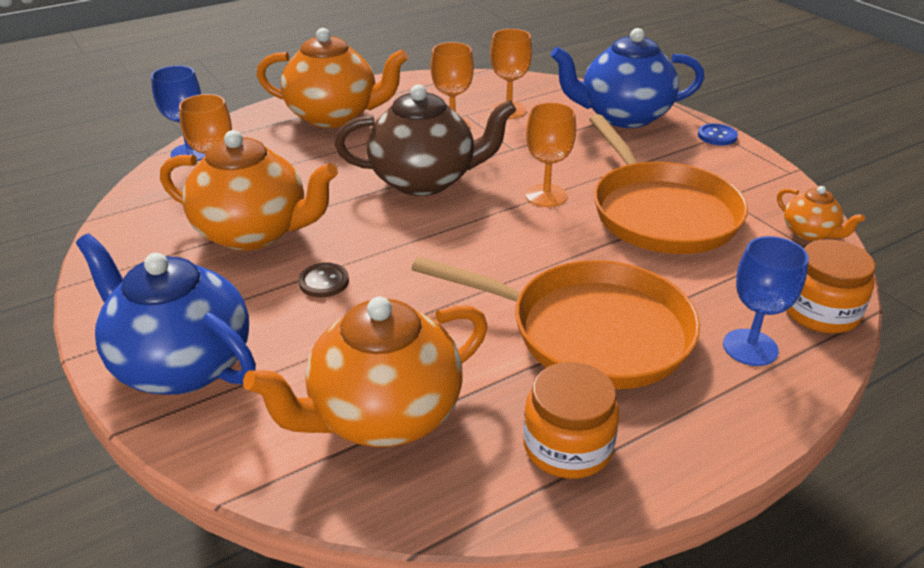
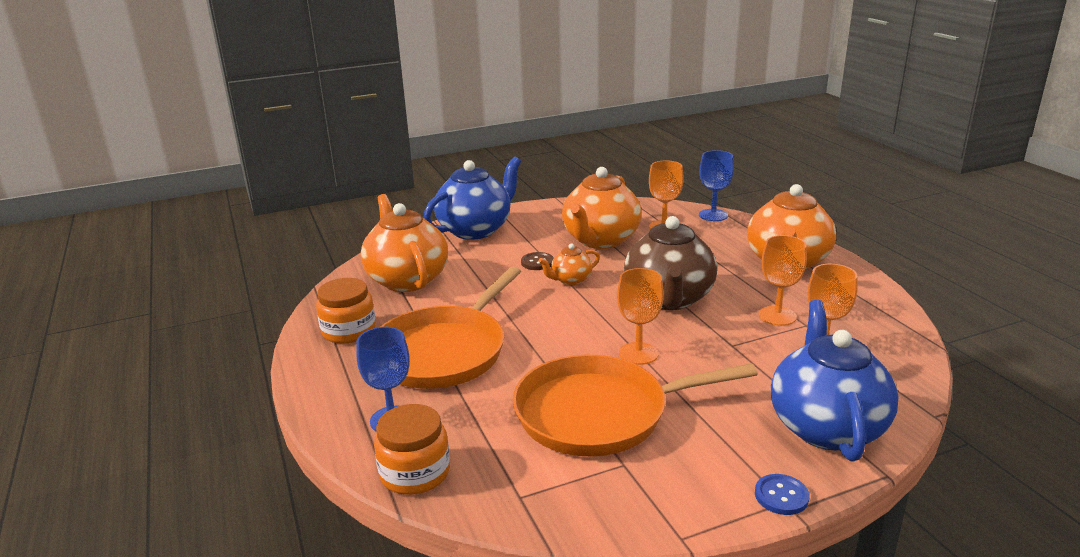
camera: 100 degrees right, 10 degrees down
orange teapot [777,186,865,241] -> orange teapot moved to [539,243,600,285]

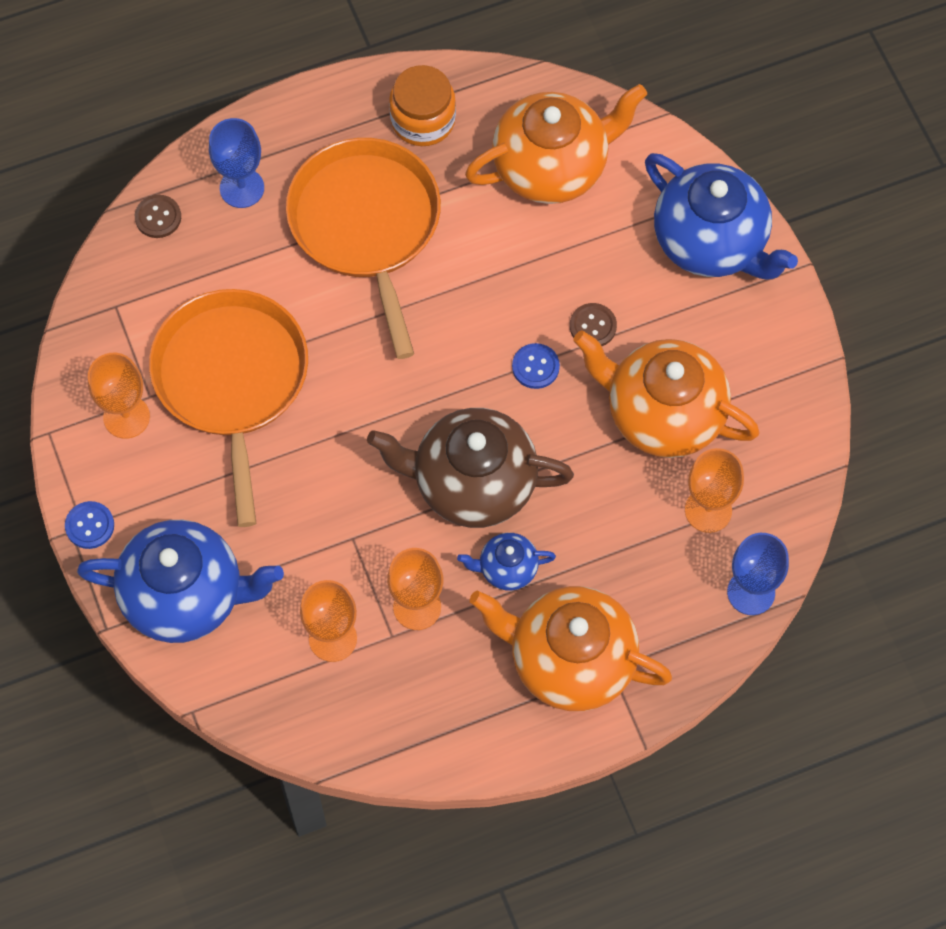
camera: 90 degrees right, 40 degrees up
orange jar [374,404,450,495] -> brown button [135,195,181,238]
orange pan [381,267,521,389] -> orange pan turned 45 degrees clockwise [286,138,441,359]
orange teapot [539,243,600,285] -> blue button [512,343,560,389]
orange goblet [617,268,664,365] -> orange goblet moved to [88,353,150,439]
none -> blue teapot [457,533,556,591]

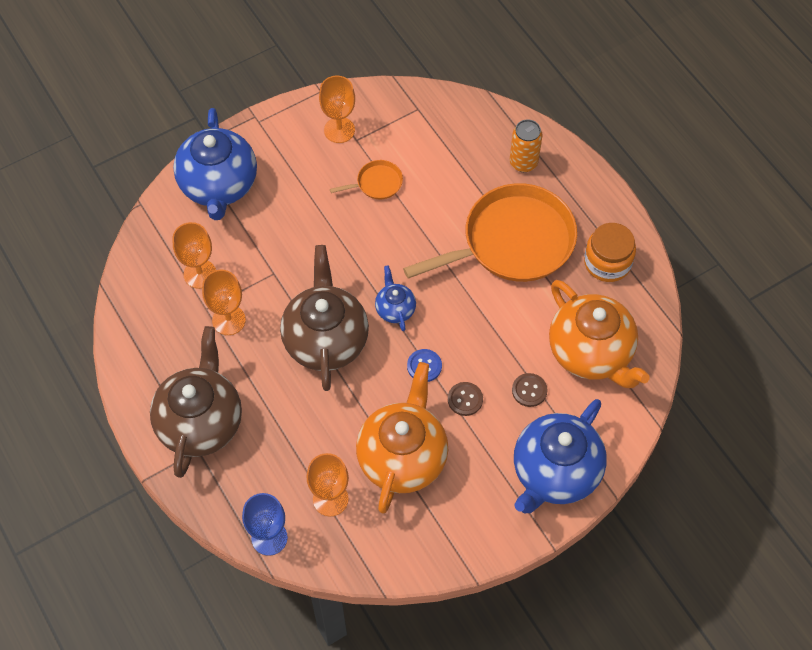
camera: 80 degrees right, 5 degrees down
blue button [65,501,114,549] -> none
brown button [135,195,181,238] -> brown button moved to [512,373,548,407]
orange pan [149,289,308,527] -> orange pan [330,160,403,200], size x0.42
blue goblet [209,118,264,208] -> orange can [510,119,543,172]
blue teapot [457,533,556,591] -> blue teapot moved to [375,265,416,331]
orange teapot [470,586,672,711] -> brown teapot [150,326,242,478]

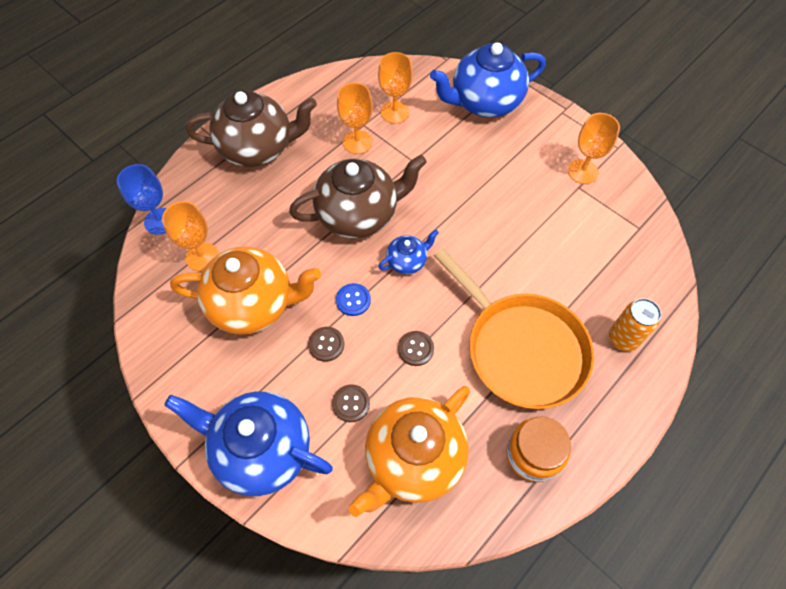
camera: 75 degrees right, 0 degrees up
orange pan [330,160,403,200] -> none
none -> brown button [398,331,434,366]

